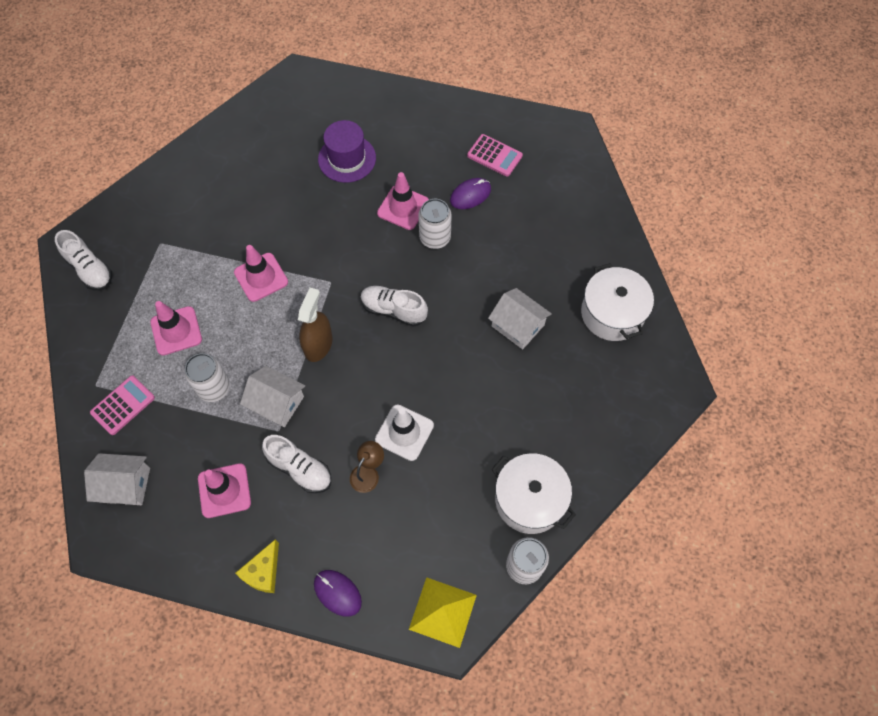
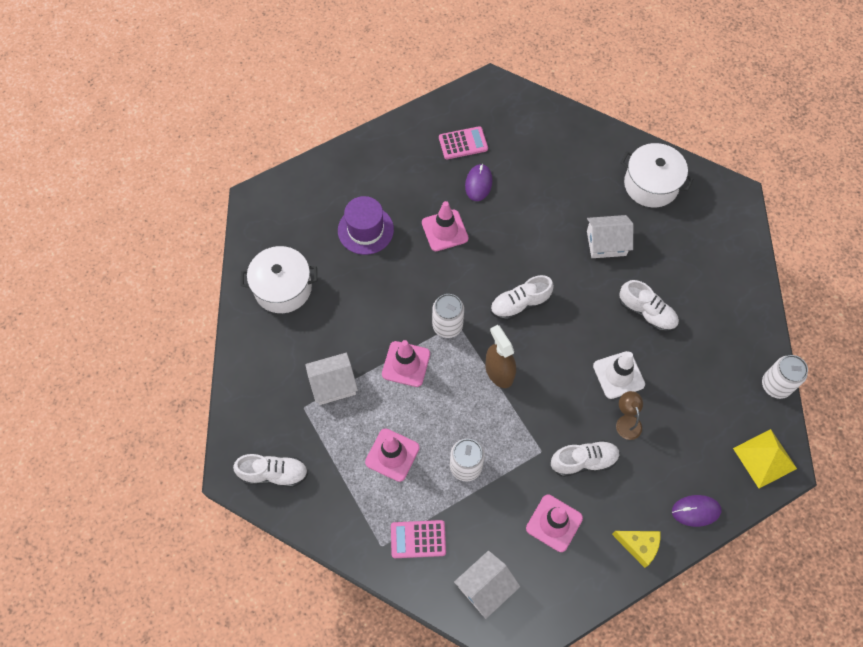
camera: 45 degrees left, 0 degrees up
pink calculator [90,376,155,435] -> pink calculator turned 90 degrees counterclockwise [391,520,446,558]
yellow cheese [235,539,279,593] -> yellow cheese turned 45 degrees counterclockwise [612,531,661,568]
white house [240,366,305,427] -> white house moved to [305,353,358,405]
white can [418,199,452,249] -> white can moved to [432,294,464,338]
white pot [491,453,576,534] -> white pot moved to [241,246,317,313]
none -> white shoe [619,280,679,332]

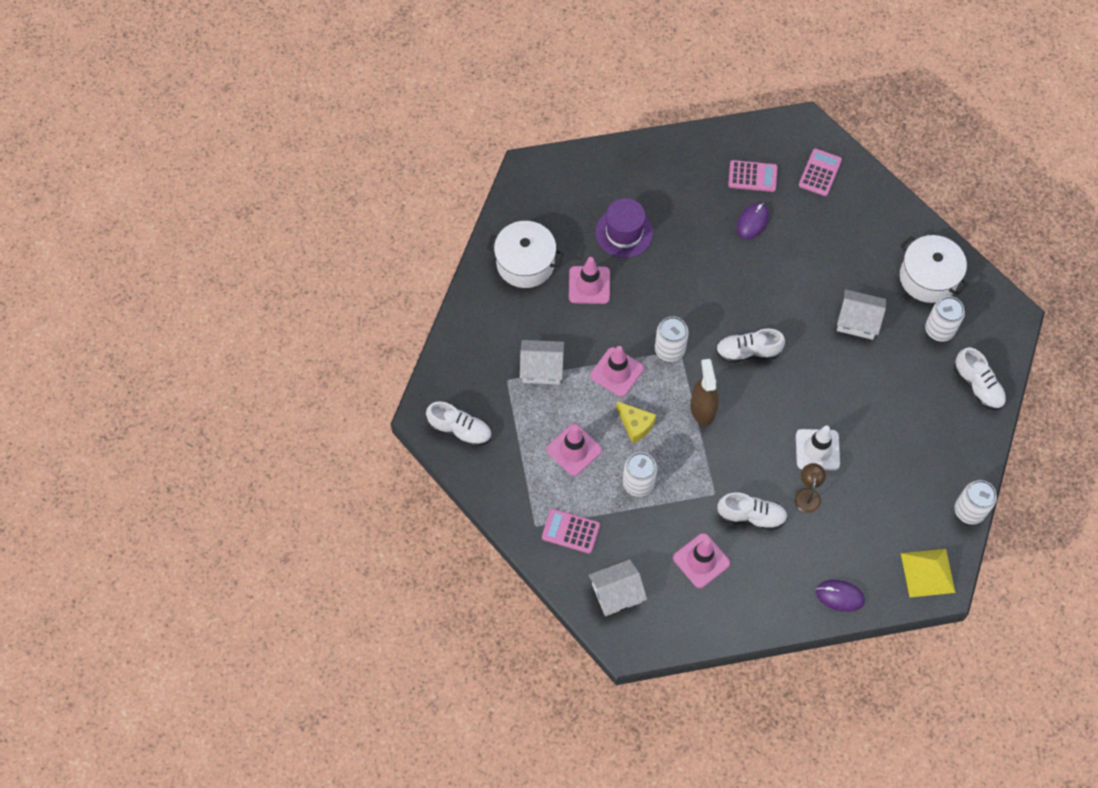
camera: 20 degrees right, 0 degrees up
pink traffic cone [422,201,469,251] -> pink traffic cone moved to [569,257,610,304]
yellow cheese [612,531,661,568] -> yellow cheese moved to [616,401,656,443]
white shoe [619,280,679,332] -> white shoe moved to [954,347,1006,410]
none -> pink calculator [799,148,842,196]
none -> white can [925,296,965,342]

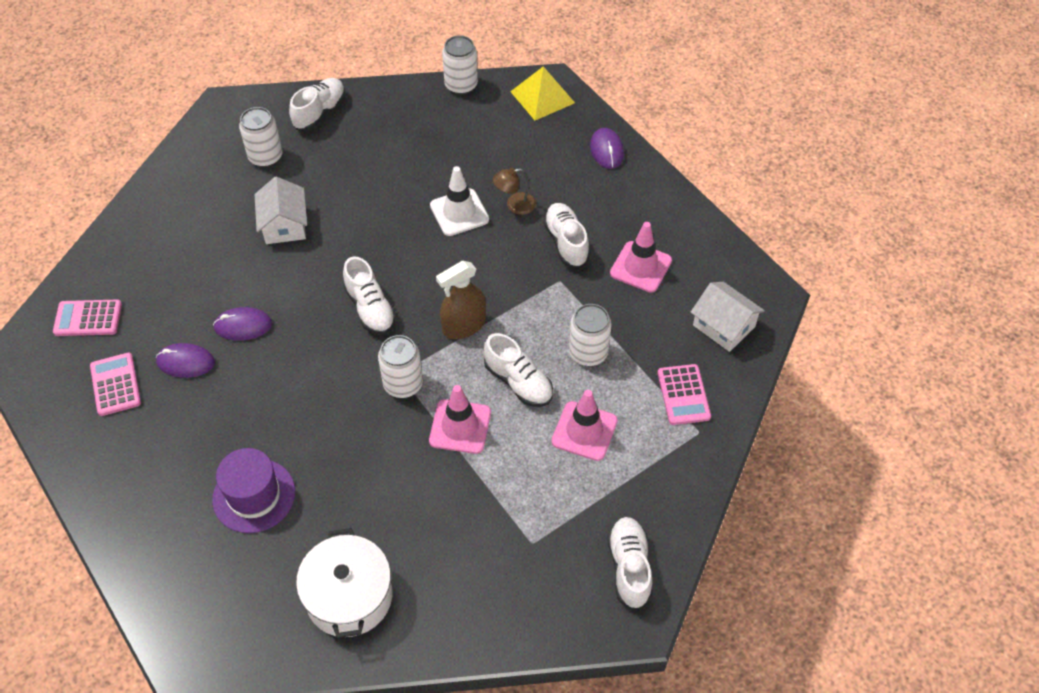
camera: 115 degrees left, 10 degrees down
white house [520,340,564,385] -> none
pink traffic cone [569,257,610,304] -> none
yellow cheese [616,401,656,443] -> white shoe [484,333,553,407]
white pot [900,235,968,303] -> none
none -> purple mouse [213,307,272,340]

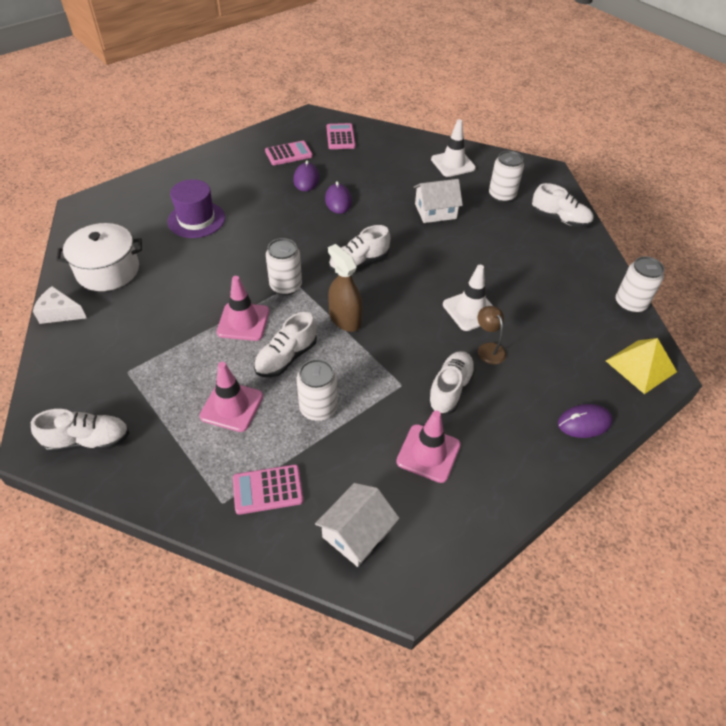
camera: 85 degrees right, 5 degrees down
white shoe [543,203,590,268] -> white shoe turned 45 degrees counterclockwise [427,351,476,414]
none -> white cheese [33,286,87,324]
none -> white traffic cone [431,119,476,177]

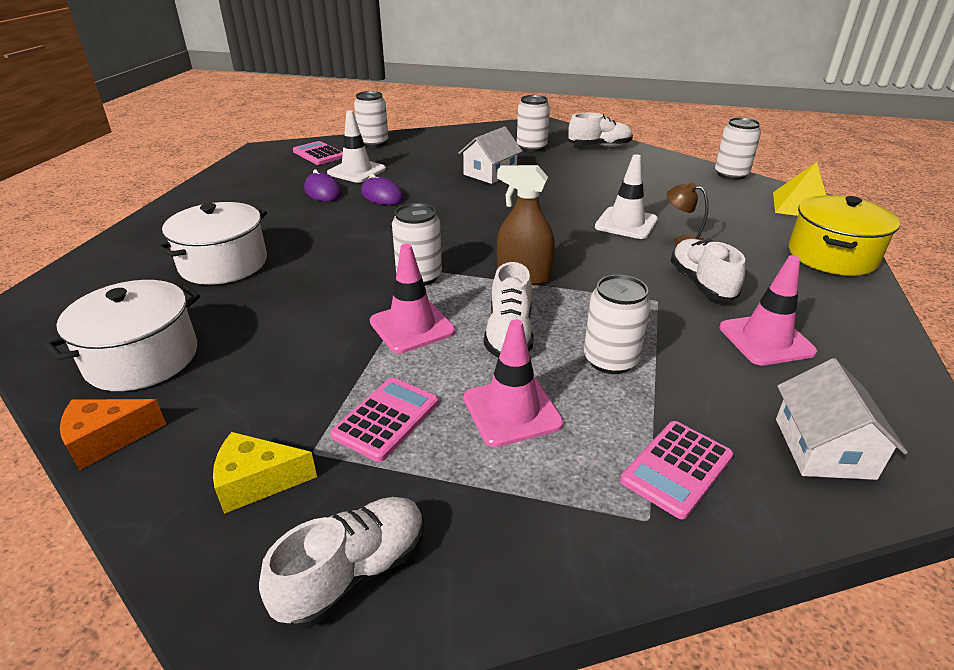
camera: 35 degrees left, 15 degrees down
white cheese [33,286,87,324] -> orange cheese [60,399,166,470]
purple hat [168,179,225,238] -> white pot [156,202,267,285]
pink calculator [265,141,313,165] -> pink calculator moved to [330,377,439,462]
white shoe [329,225,390,272] -> none
white traffic cone [431,119,476,177] -> white traffic cone moved to [327,111,386,183]
purple mouse [558,404,613,438] -> yellow pot [789,195,900,276]
none -> yellow cheese [213,432,317,514]
none -> white can [354,91,388,147]

